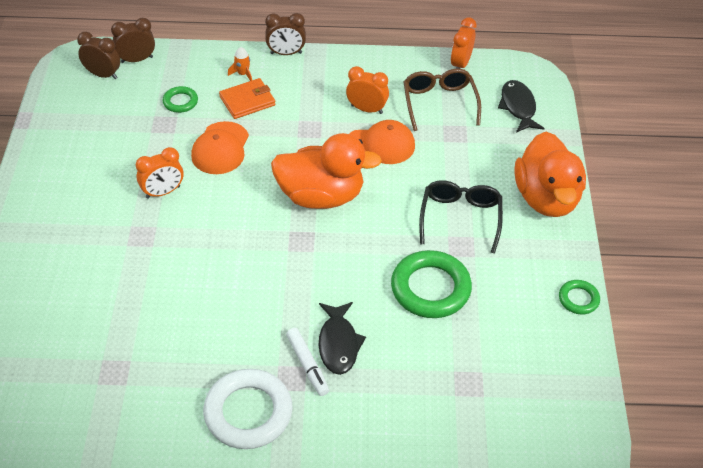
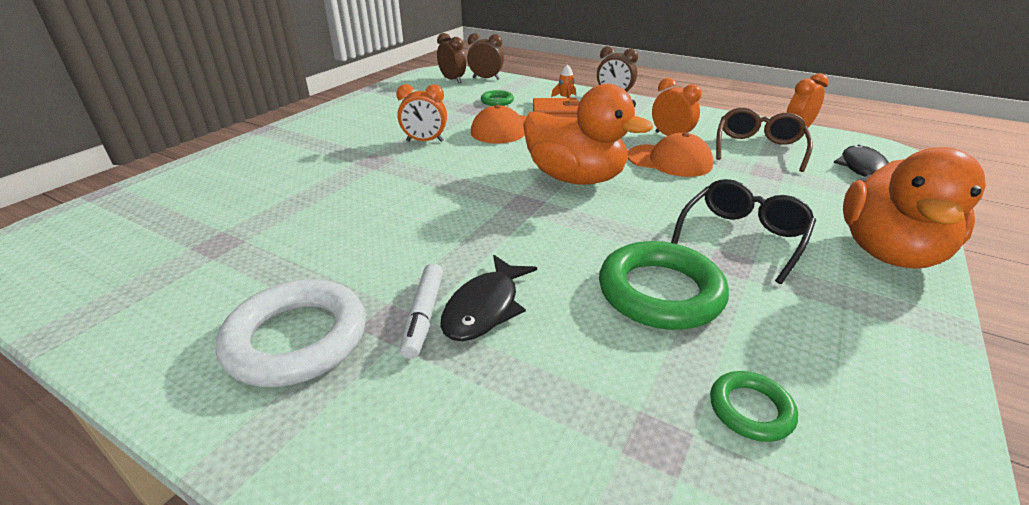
camera: 30 degrees right, 15 degrees down
green ring [559,280,600,315] -> green ring moved to [710,371,798,442]

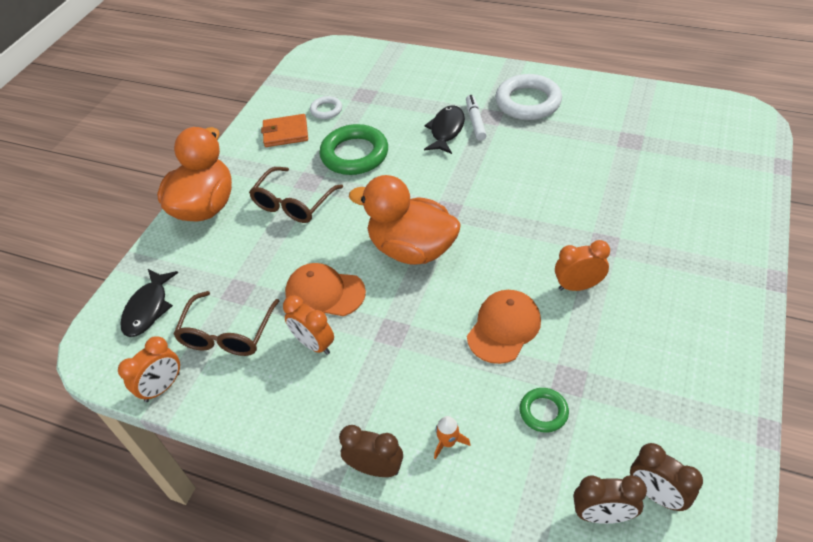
camera: 175 degrees right, 15 degrees up
orange wallet [533,98,580,117] -> orange wallet moved to [261,114,308,147]
black glasses [671,179,816,284] -> brown glasses [249,167,343,223]
green ring [710,371,798,442] -> white ring [310,96,342,119]

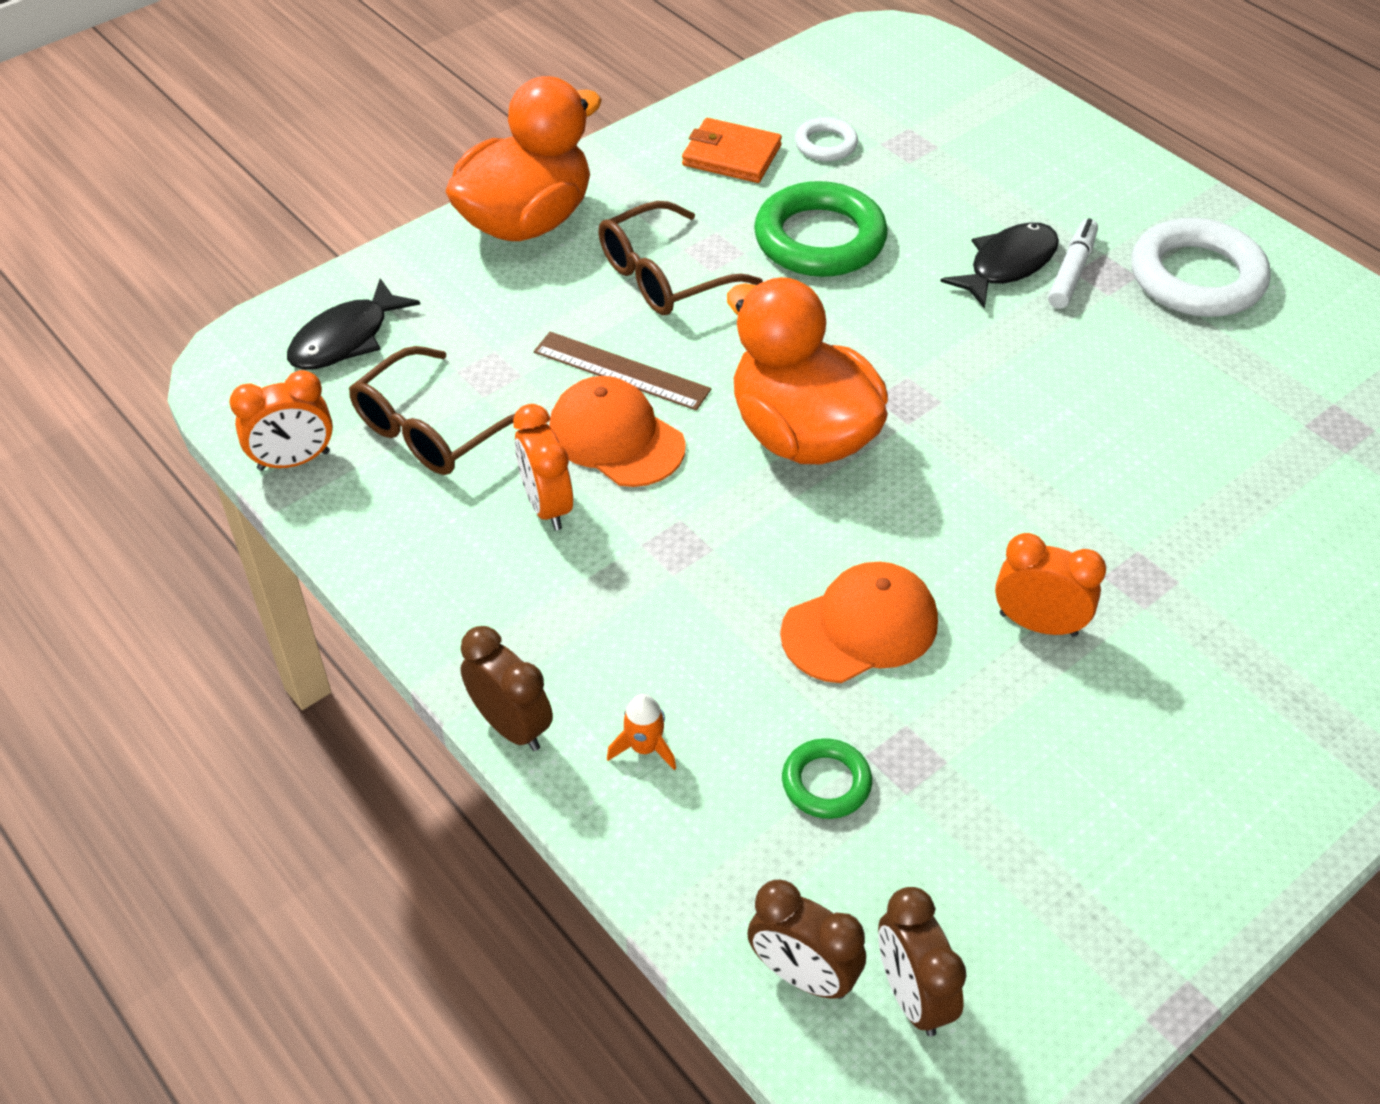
camera: 25 degrees right, 0 degrees up
none -> brown ruler [534,332,711,410]

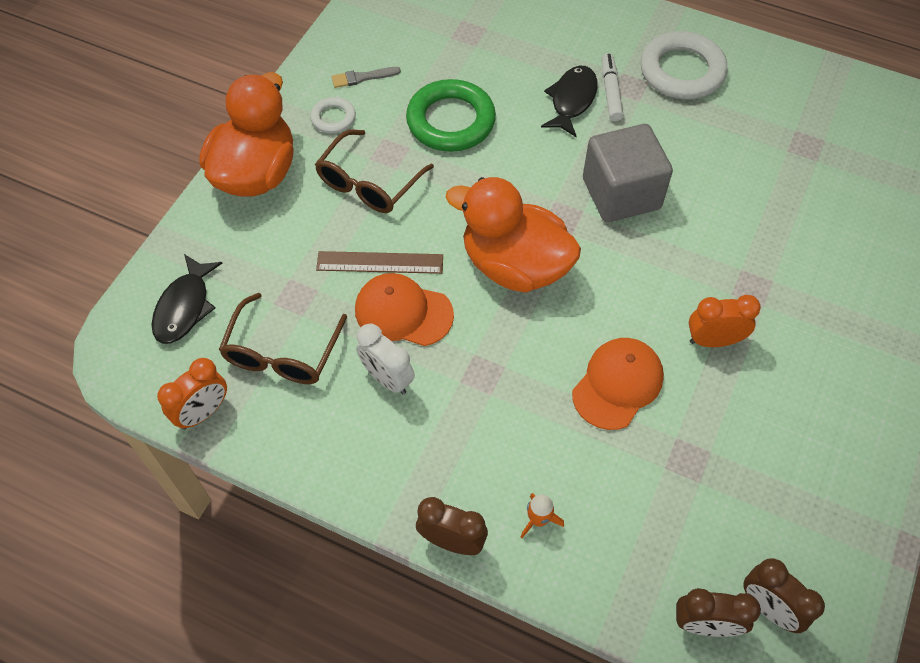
camera: 25 degrees left, 10 degrees up
orange clock [513,404,573,531] -> white clock [356,324,415,394]
orange wallet [682,118,782,183] -> grey brush [332,67,401,88]
green ring [782,738,872,819] -> none
white ring [795,117,858,161] -> white ring moved to [310,97,356,133]
none -> grey cube [583,124,673,222]

